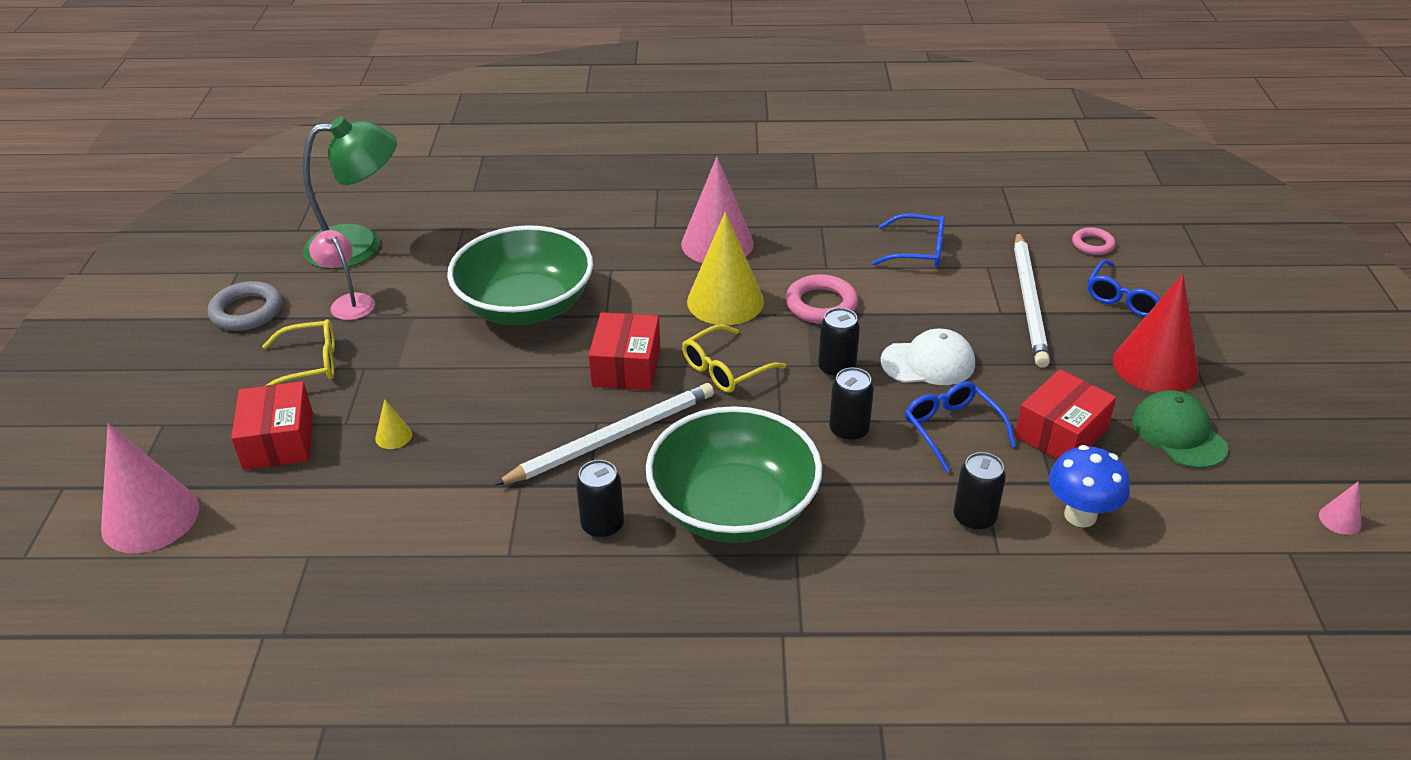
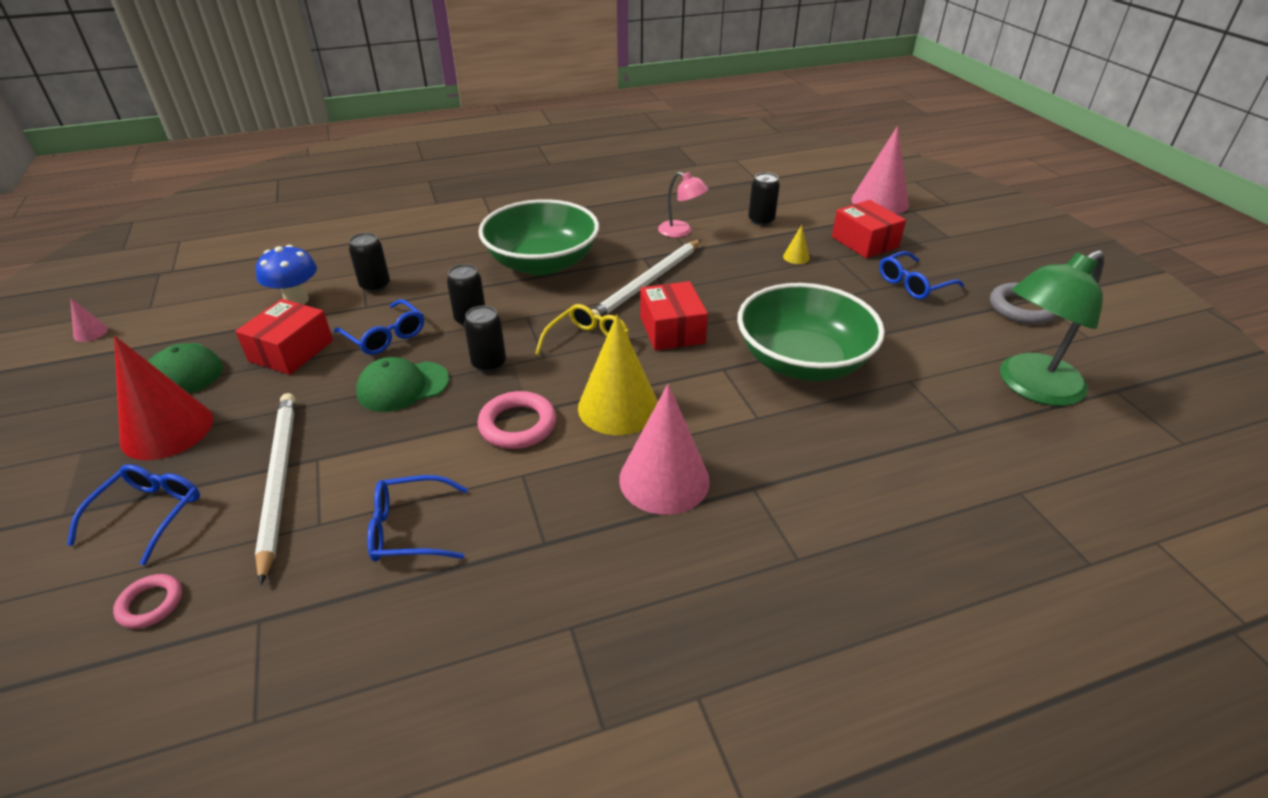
camera: 160 degrees right, 0 degrees up
yellow glasses [262,319,335,386] -> blue glasses [879,251,964,299]
pink lamp [309,230,375,320] -> pink lamp moved to [658,172,709,238]
black can [576,460,624,539] -> black can moved to [748,172,780,226]
white cap [881,329,975,385] -> green cap [356,357,449,412]

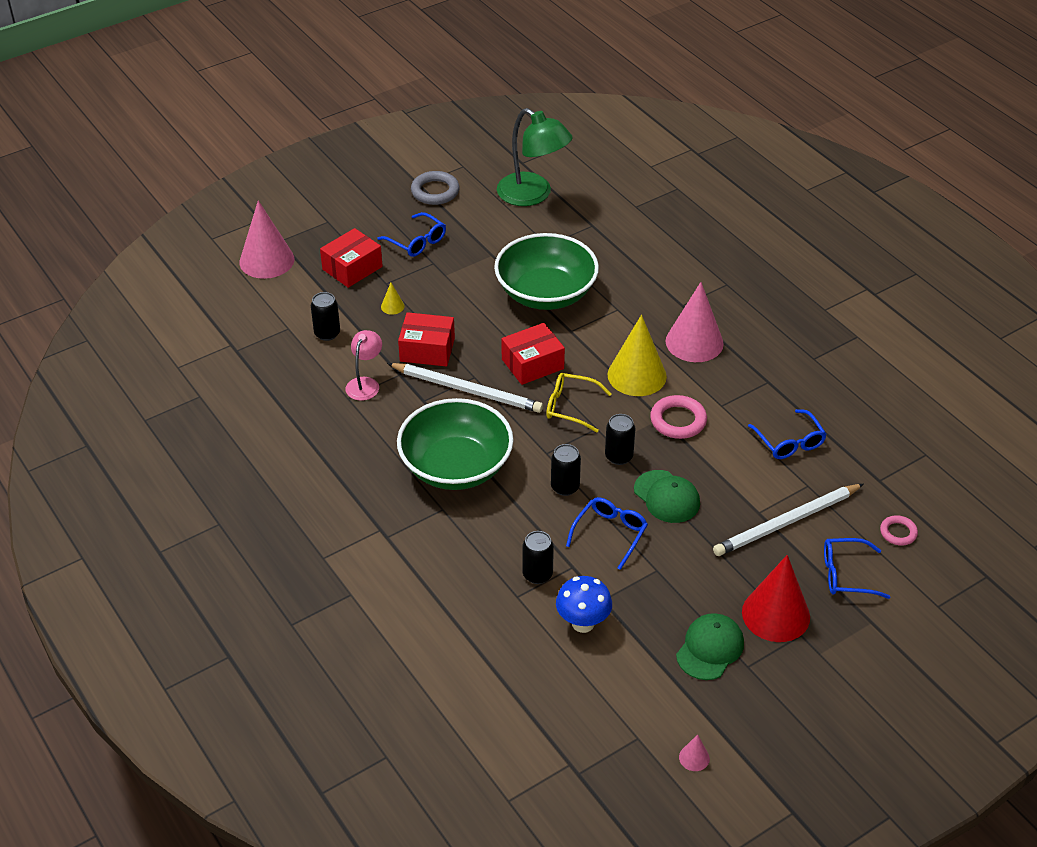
camera: 105 degrees left, 5 degrees up
red box [235,299,333,375] -> red box moved to [398,312,455,367]

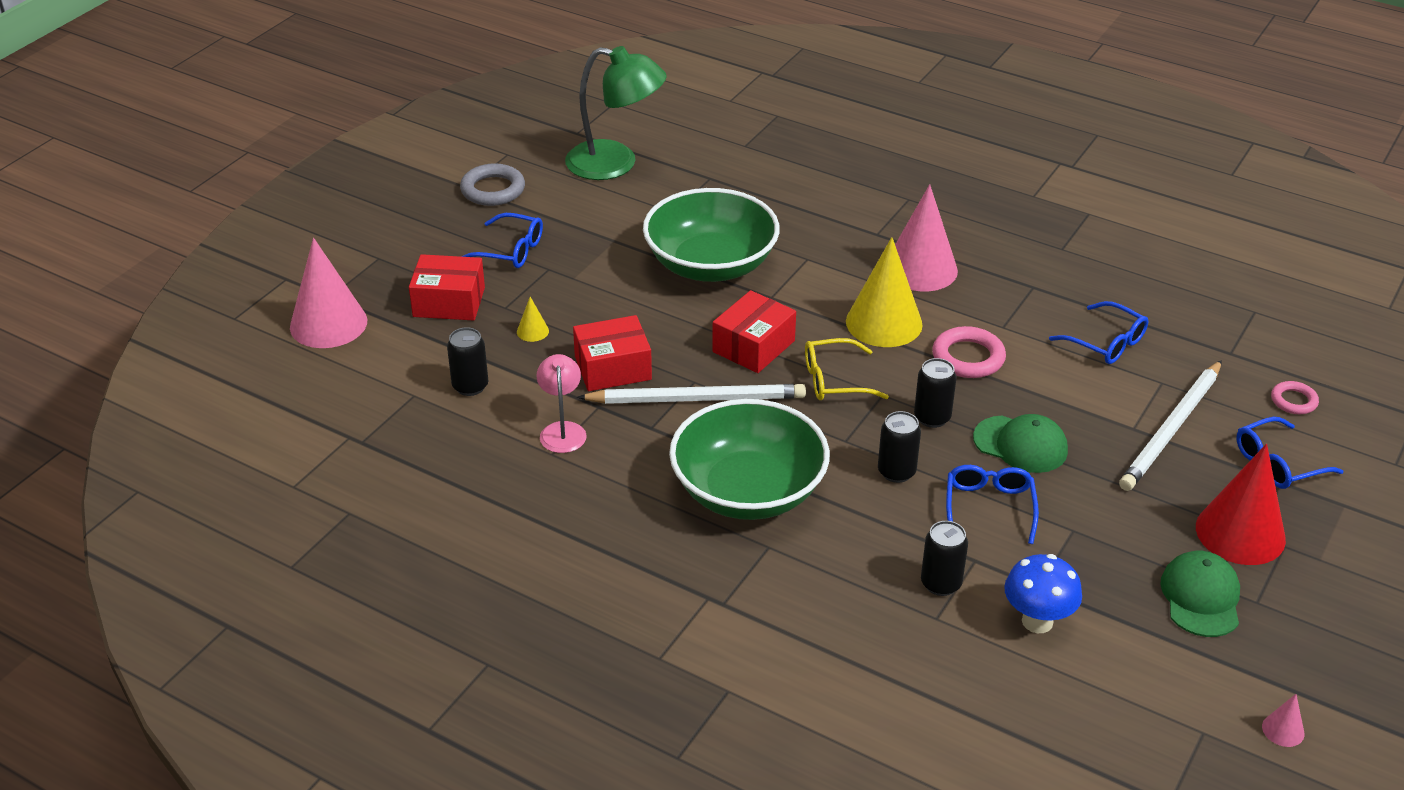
camera: 25 degrees left, 5 degrees down
red box [320,228,383,288] -> red box turned 75 degrees clockwise [409,254,485,321]

